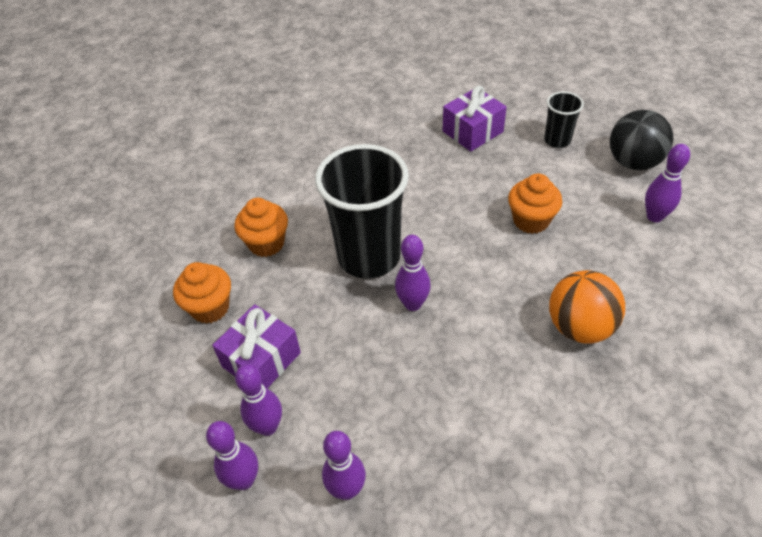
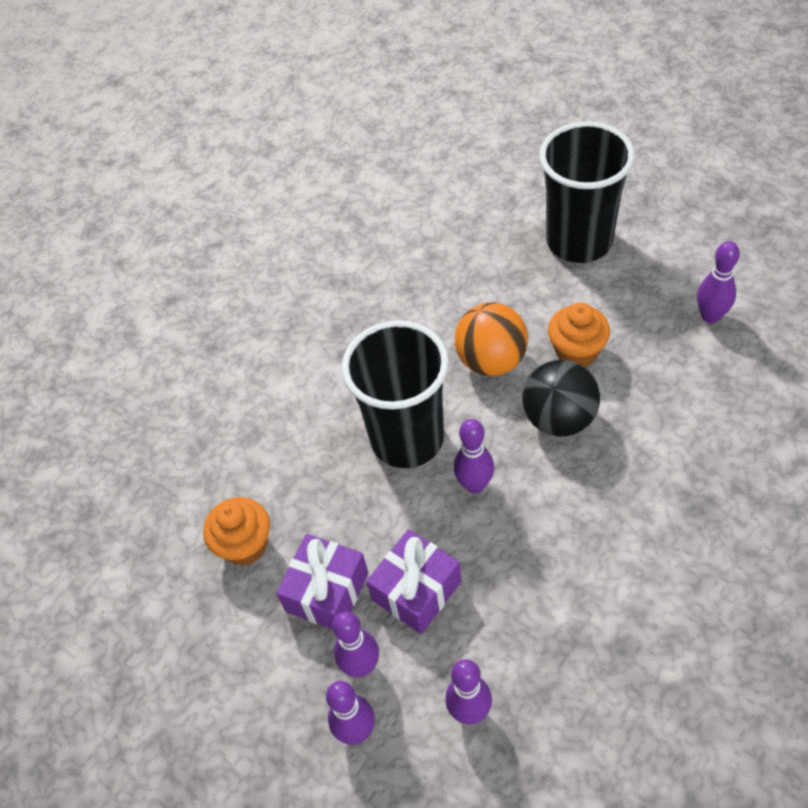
camera: 10 degrees left, 5 degrees up
orange cupcake [234,198,288,257] -> none
purple gift [443,86,507,152] -> purple gift moved to [366,529,462,634]
black cup [544,91,584,148] -> black cup [539,122,635,263], size x2.09
orange ball [549,270,625,344] -> orange ball moved to [455,302,528,376]
black ball [610,110,673,170] -> black ball moved to [522,360,600,437]

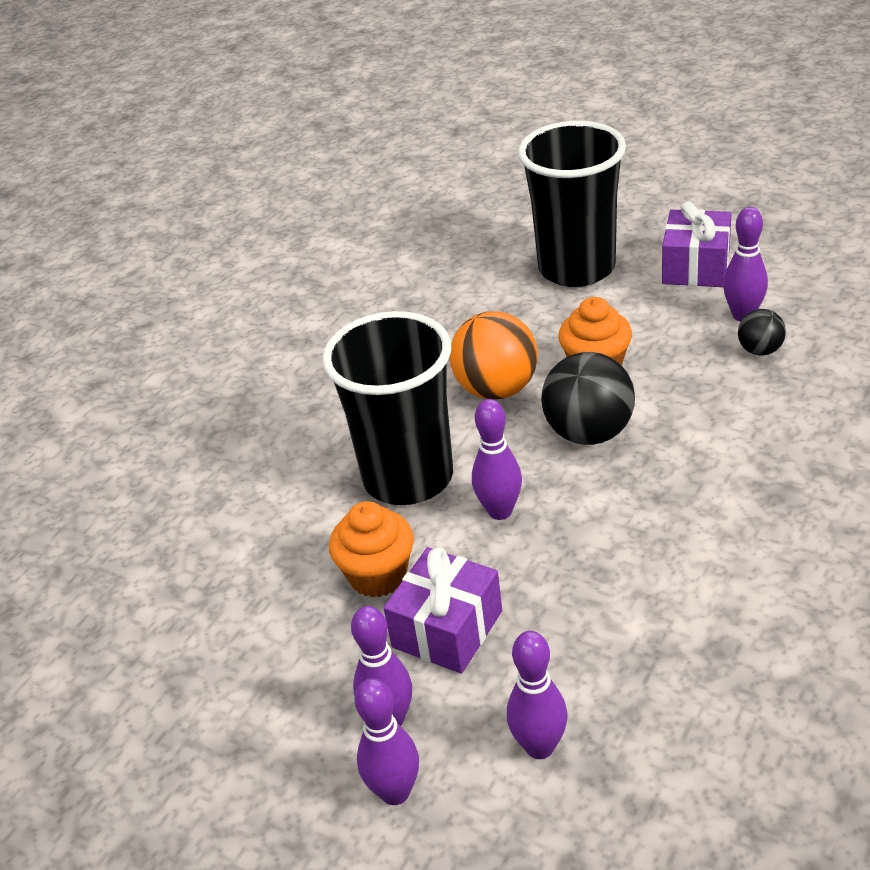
camera: 10 degrees left, 15 degrees down
orange cupcake [203,497,270,566] -> orange cupcake moved to [329,501,414,597]
purple gift [276,534,368,629] -> purple gift moved to [662,201,732,287]
none -> black ball [738,309,786,356]

